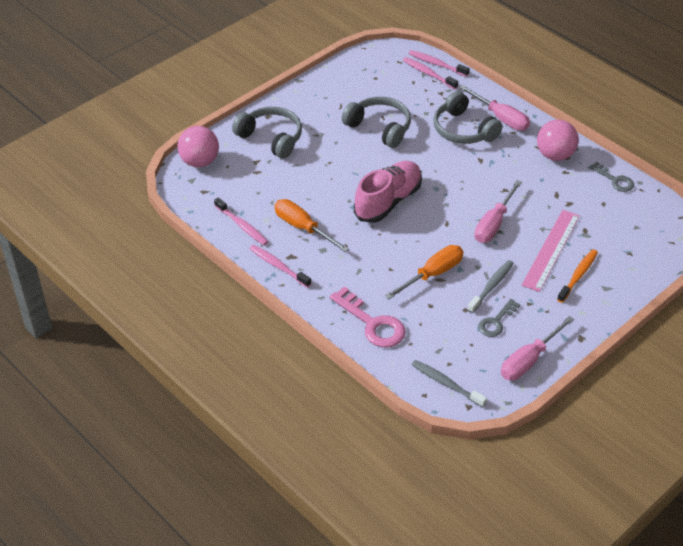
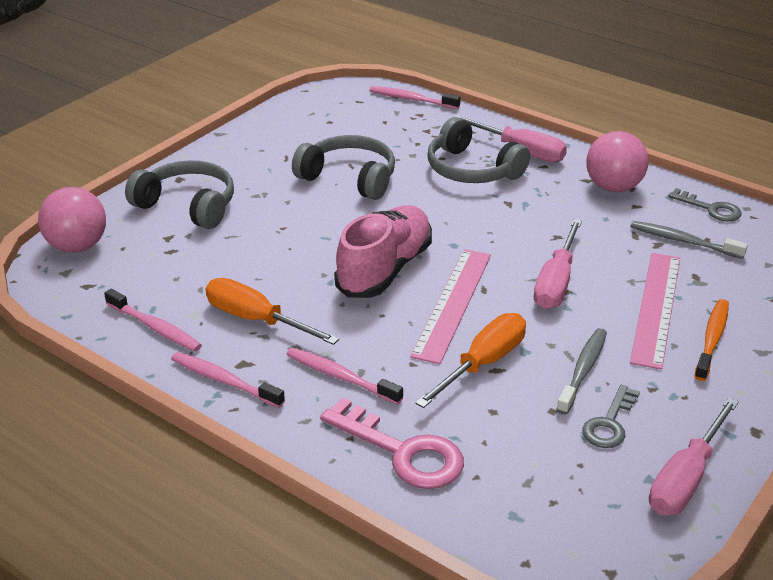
camera: 10 degrees left, 10 degrees down
pink toothbrush [403,57,458,90] -> pink toothbrush moved to [286,347,403,405]
grey toothbrush [412,360,487,408] -> grey toothbrush moved to [630,221,748,259]
none -> pink ruler [410,249,491,364]

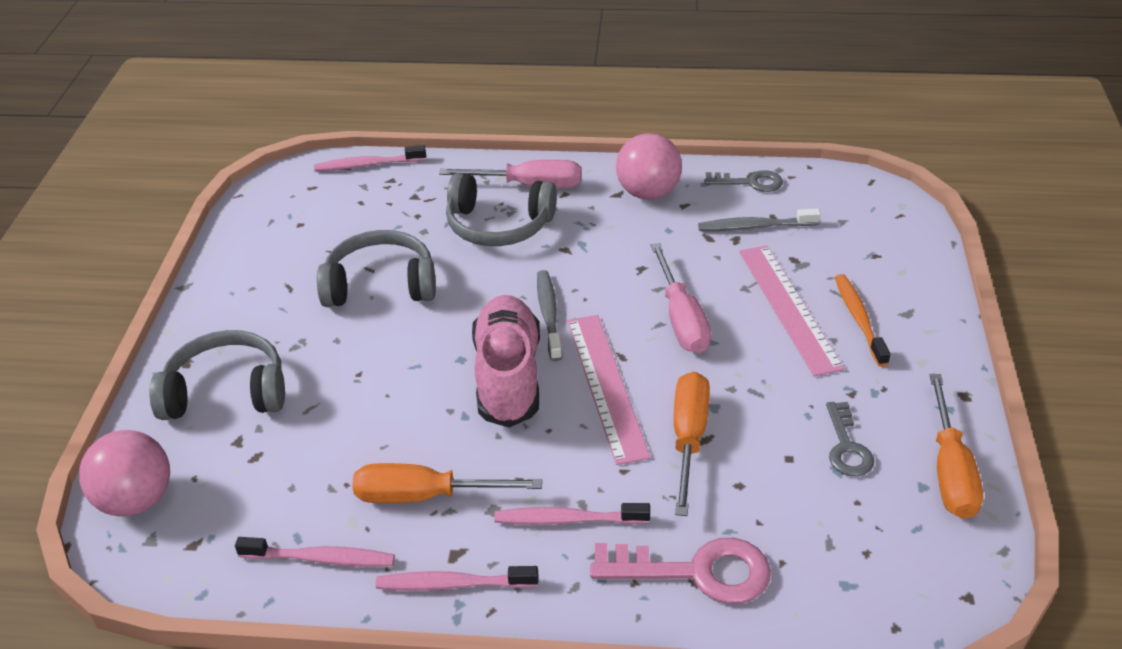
camera: 30 degrees left, 5 degrees up
grey toothbrush [556,328,607,415] -> grey toothbrush moved to [537,270,562,361]
pink screwdriver [649,397,739,515] -> orange screwdriver [930,374,983,519]

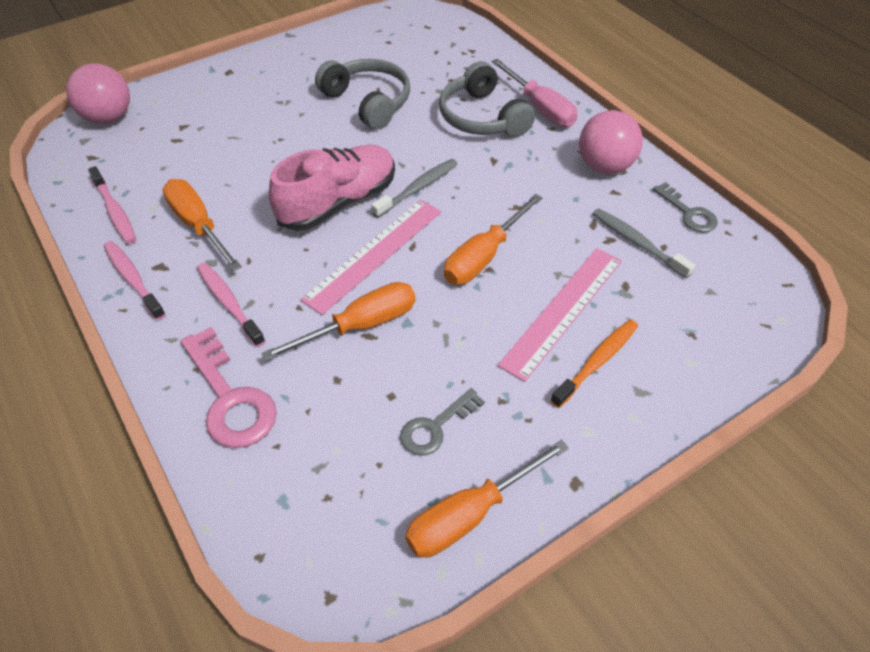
camera: 50 degrees right, 10 degrees up
grey headphones [149,330,285,420] -> none
pink toothbrush [314,145,426,171] -> none
pink screwdriver [651,243,711,354] -> orange screwdriver [444,194,543,285]

